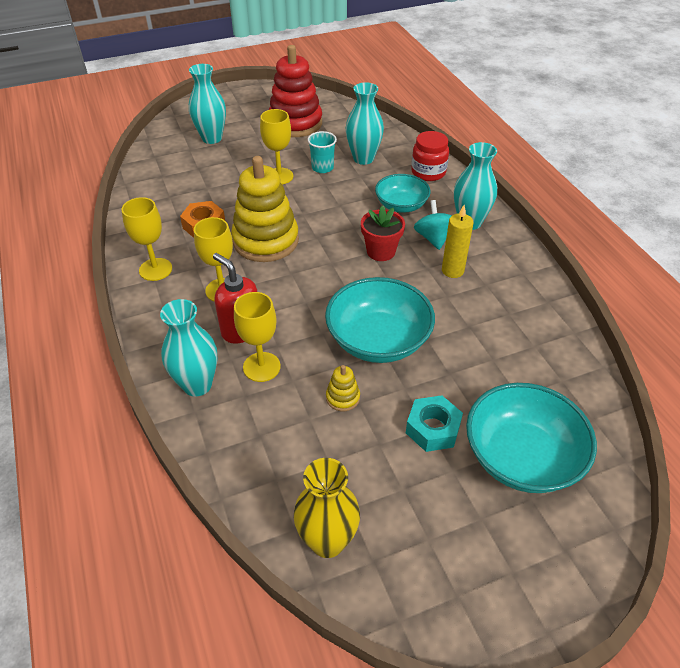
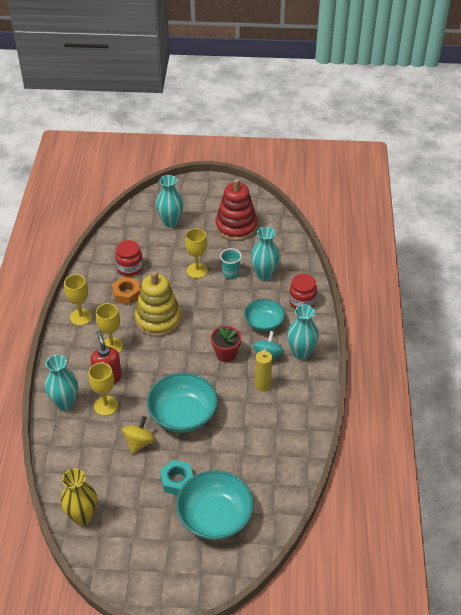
camera: 25 degrees right, 0 degrees up
yellow stacking toy [326,365,360,411] -> yellow spinning top [122,416,155,454]
none -> red jar [115,240,143,276]

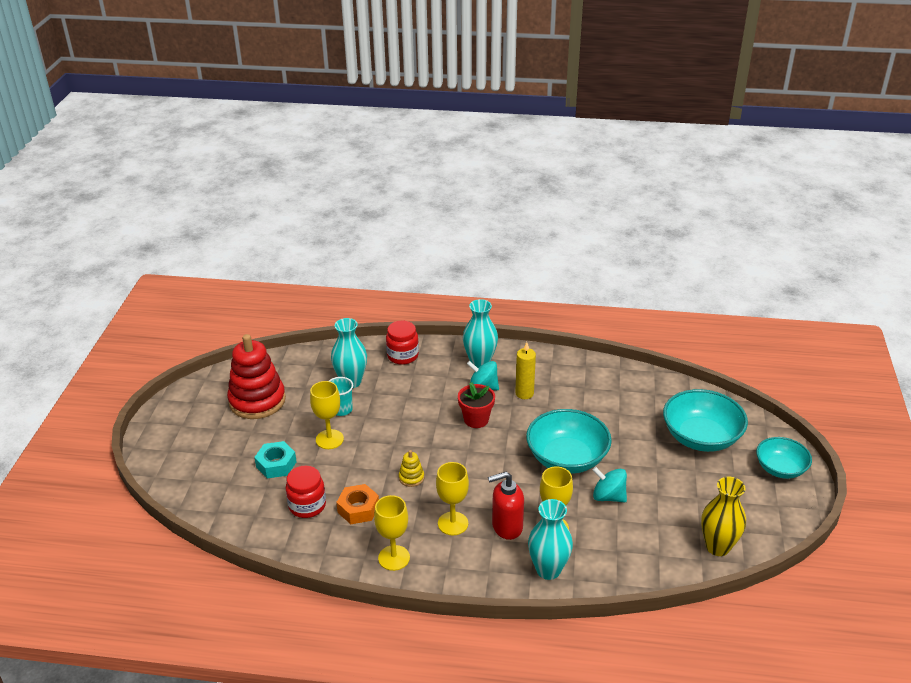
camera: 85 degrees left, 10 degrees down
yellow spinning top [122,416,155,454] -> turquoise spinning top [593,467,627,502]
yellow stacking toy [135,271,181,337] -> yellow stacking toy [399,450,424,487], size x0.42
turquoise vase [156,175,183,228] -> none
turquoise nut [160,460,193,495] -> turquoise nut moved to [254,441,297,478]
turquoise bowl [244,299,285,332] -> turquoise bowl moved to [756,437,812,479]

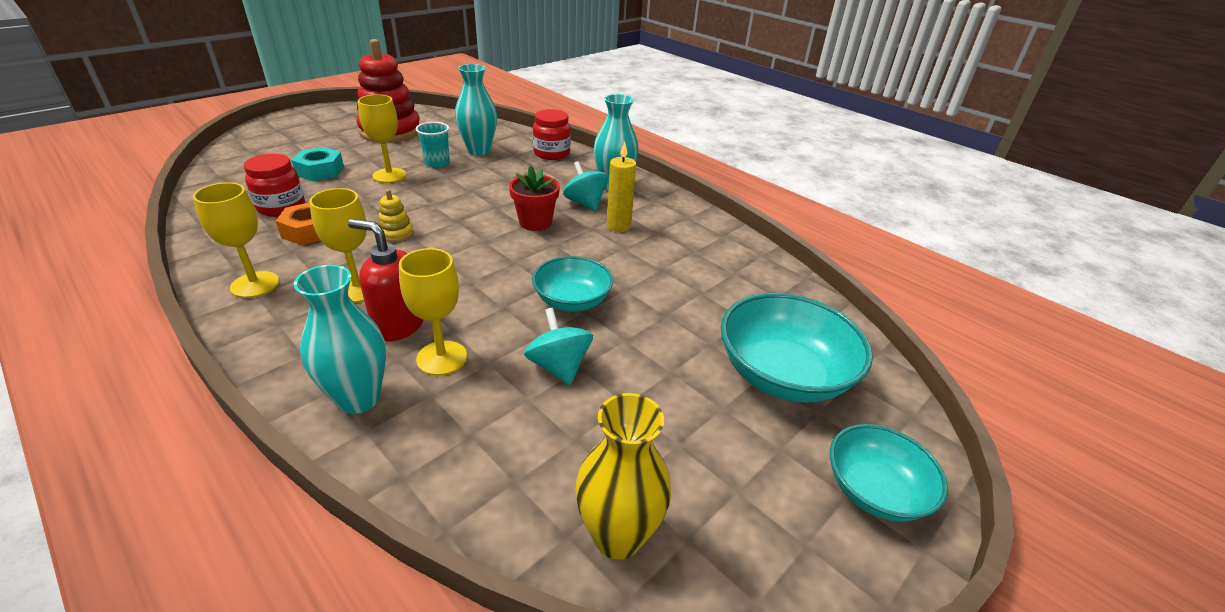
camera: 35 degrees right, 0 degrees up
turquoise bowl [526,409,612,474] -> turquoise bowl [532,256,613,312], size x0.63

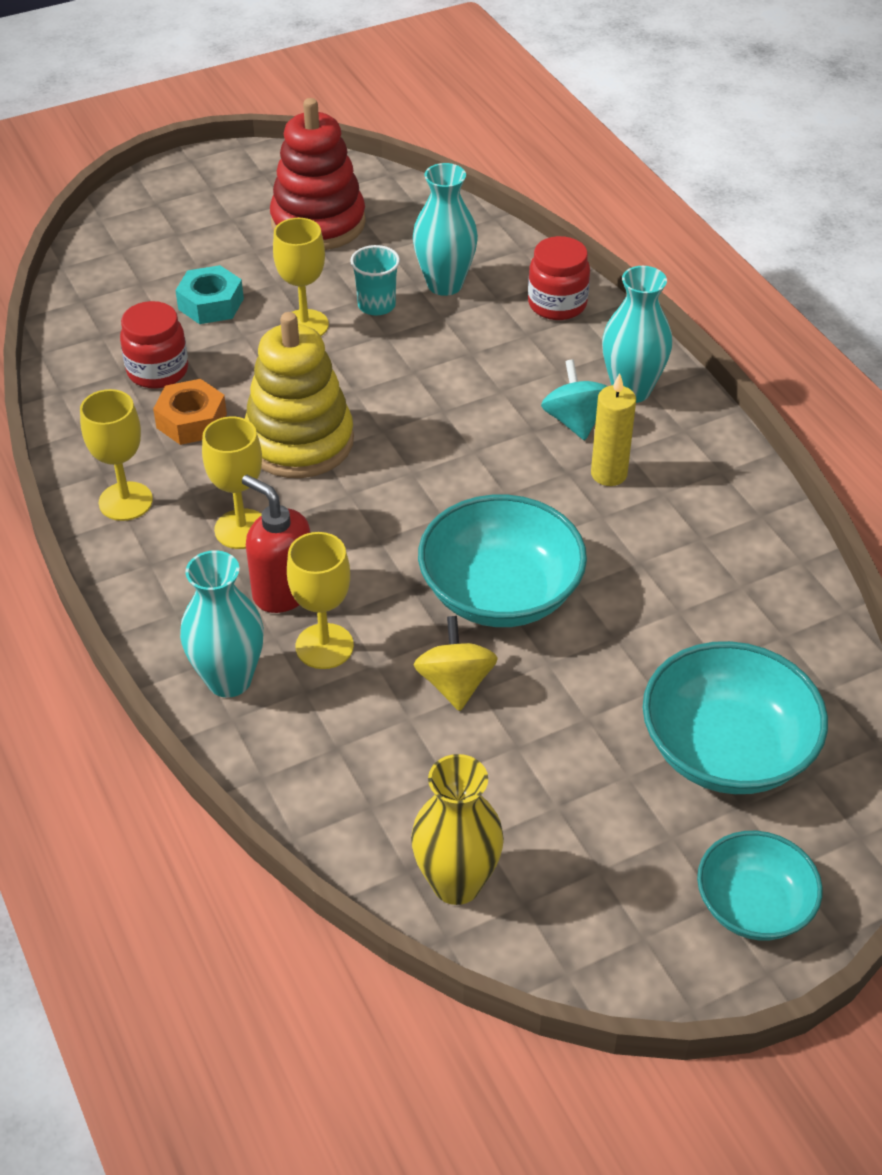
camera: 20 degrees right, 10 degrees up
yellow stacking toy [378,189,414,242] -> yellow stacking toy [245,312,354,478], size x2.41
red flower pot [509,166,560,231] -> none
turquoise spinning top [524,308,593,385] -> yellow spinning top [414,616,498,711]
turquoise bowl [532,256,613,312] -> turquoise bowl [418,495,587,627], size x1.59

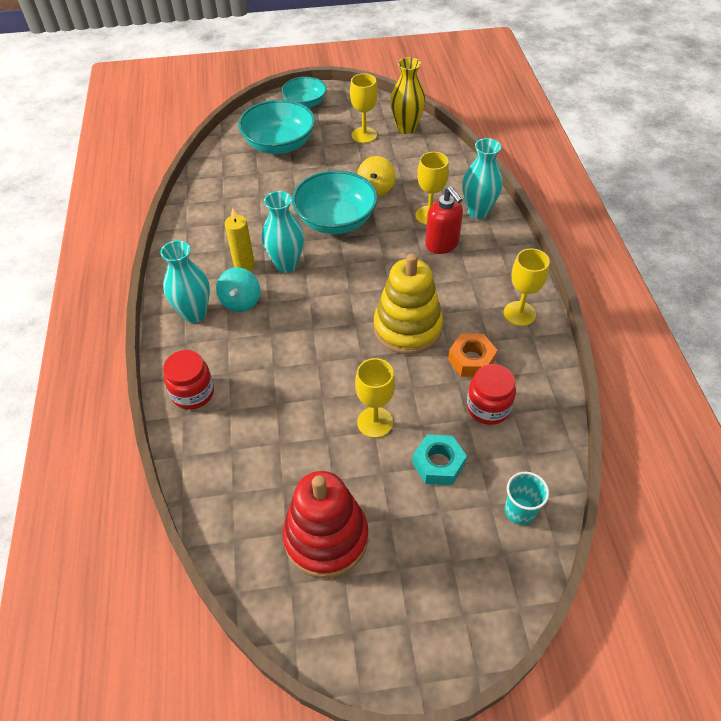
camera: 160 degrees left, 5 degrees up
yellow goblet [202,417,262,549] -> yellow goblet moved to [350,73,378,143]
turquoise cup [350,245,400,315] -> turquoise cup moved to [505,472,549,525]
turquoise vase [413,163,478,296] -> turquoise vase moved to [262,191,304,273]

